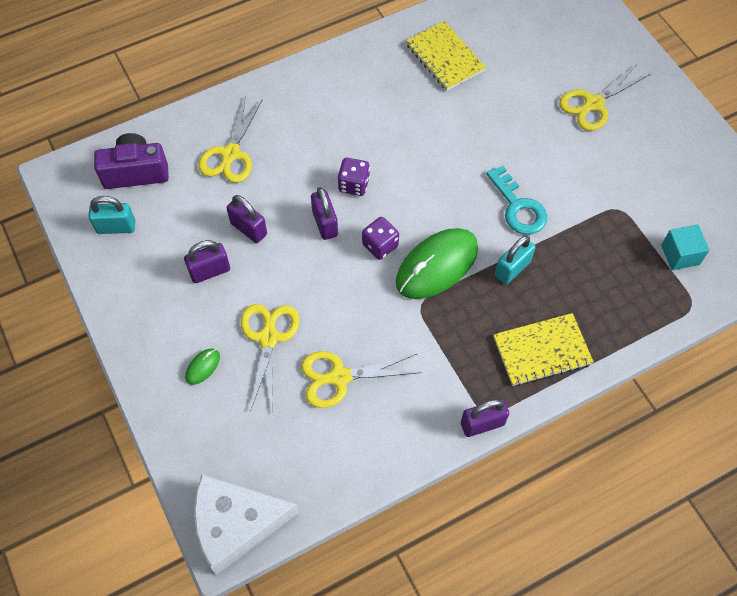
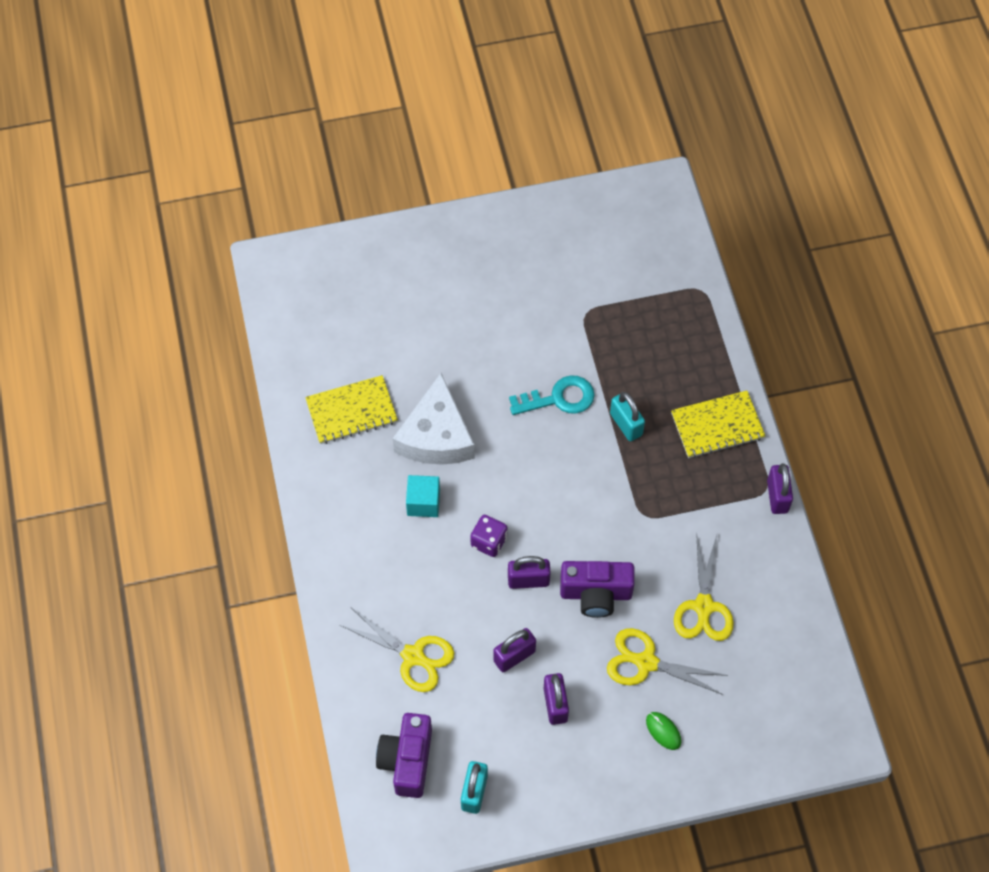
camera: 75 degrees left, 0 degrees up
white cheese [194,474,299,575] -> white cheese moved to [393,373,475,465]
purple dice [362,217,399,260] -> none
green mouse [396,228,478,299] -> none
yellow notebook [494,313,594,386] -> yellow notebook turned 75 degrees clockwise [671,391,765,458]
yellow scissors [559,64,650,131] -> none
turquoise cube [661,224,710,270] -> turquoise cube moved to [406,475,440,517]
none -> purple camera [560,561,635,618]

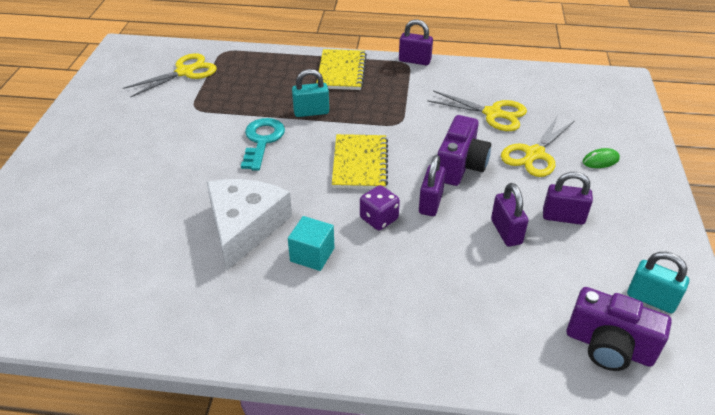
camera: 70 degrees left, 20 degrees down
yellow notebook [305,375,398,444] -> yellow notebook moved to [332,134,388,189]
yellow scissors [340,608,454,692] -> yellow scissors moved to [123,53,217,97]
white cheese [393,373,475,465] -> white cheese turned 105 degrees counterclockwise [207,179,292,270]

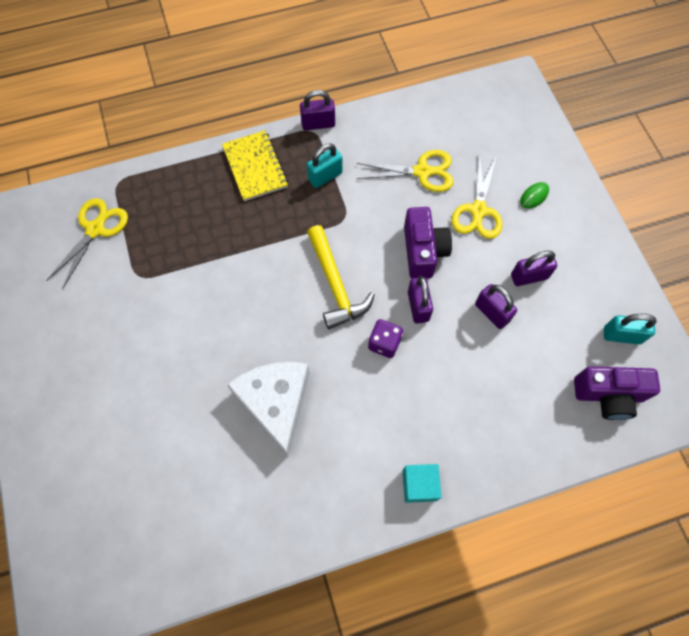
camera: 25 degrees left, 25 degrees up
turquoise key [241,118,285,171] -> none
turquoise cube [288,216,334,271] -> turquoise cube moved to [403,464,441,503]
turquoise padlock [292,69,329,117] -> turquoise padlock moved to [307,144,343,188]
yellow notebook [332,134,388,189] -> yellow hammer [307,225,375,329]

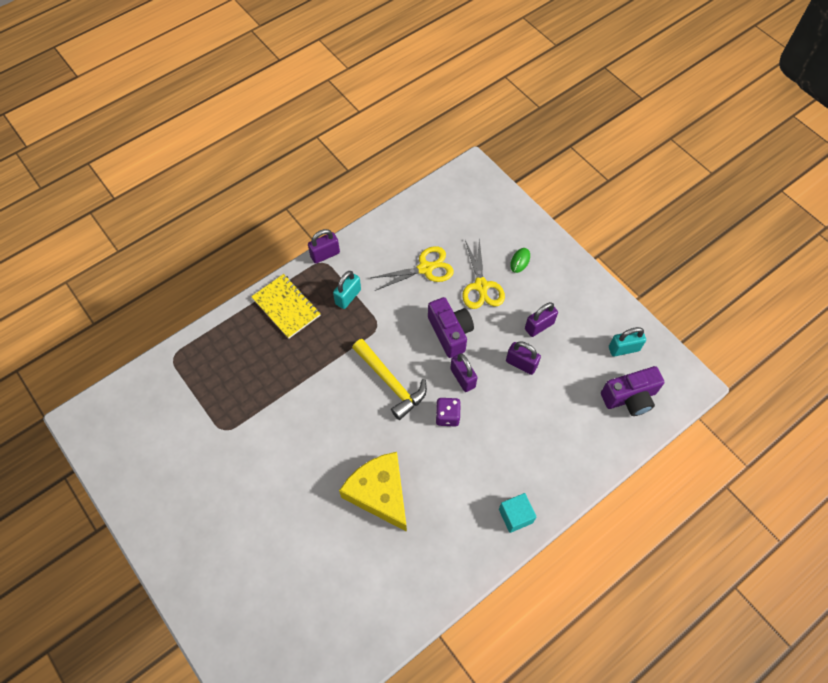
camera: 20 degrees left, 5 degrees down
yellow scissors [46,198,128,289] -> none
white cheese [227,362,310,457] -> yellow cheese [339,452,407,532]

